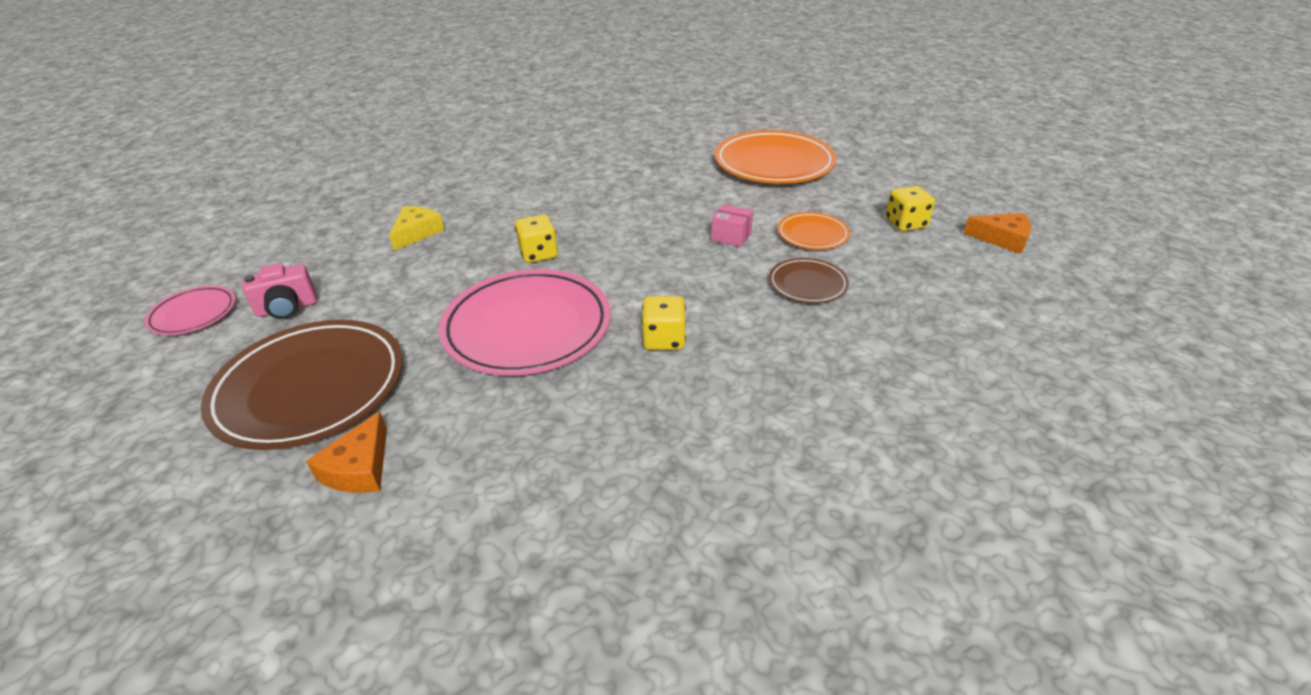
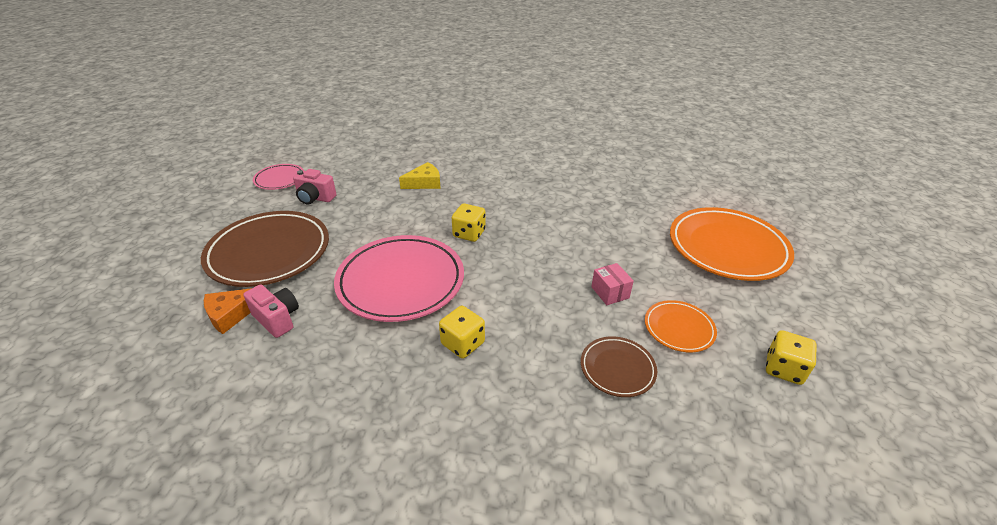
camera: 40 degrees right, 0 degrees up
orange cheese [963,213,1031,254] -> none
none -> pink camera [243,285,299,338]

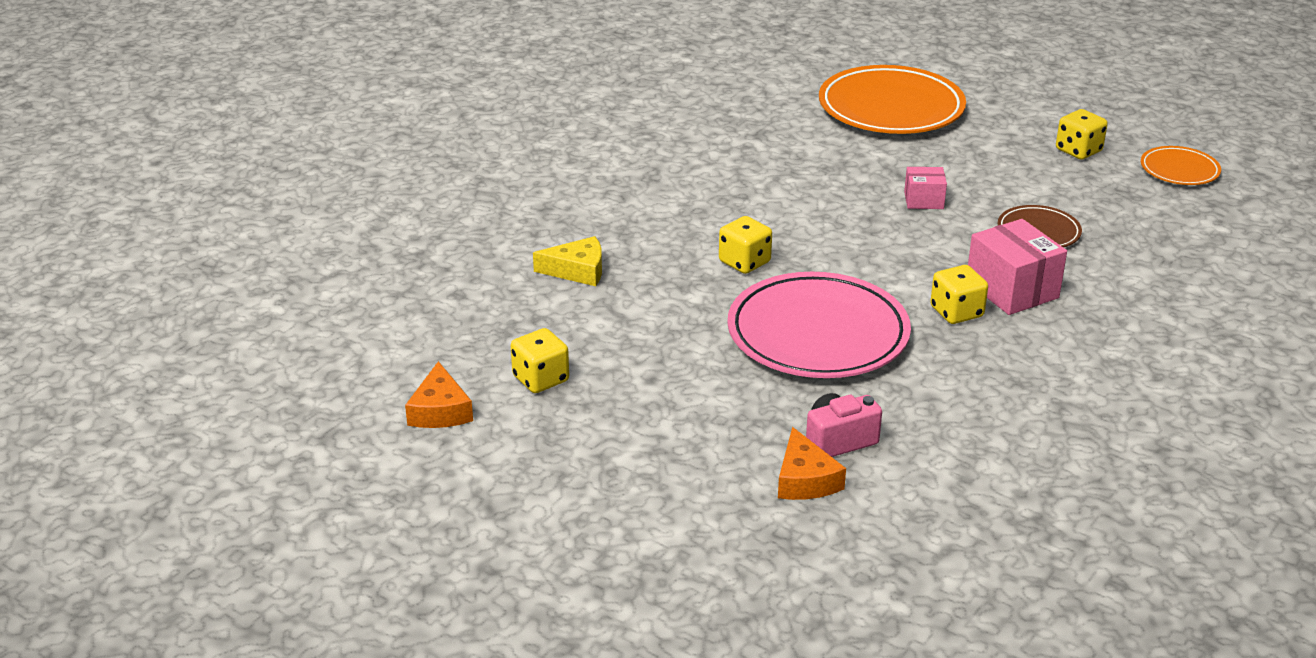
camera: 65 degrees left, 5 degrees down
brown plate [201,211,329,287] -> none
pink plate [253,164,304,190] -> orange cheese [405,361,473,428]
pink camera [293,169,336,204] -> yellow dice [511,328,569,393]
yellow cheese [399,162,441,189] -> yellow cheese turned 90 degrees clockwise [533,236,602,286]
orange plate [645,300,717,352] -> orange plate moved to [1141,146,1221,185]
none -> pink box [968,219,1067,315]

